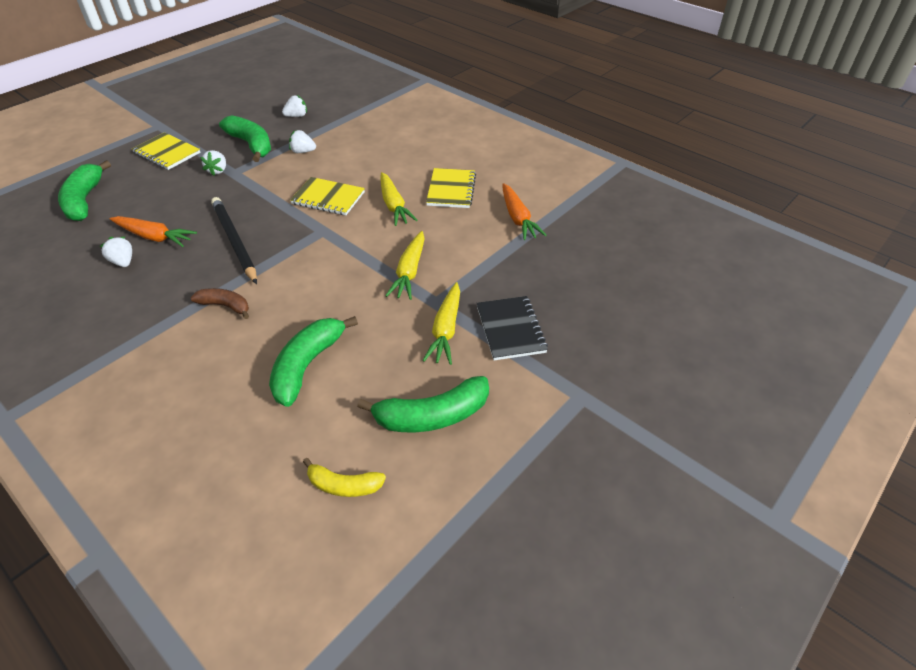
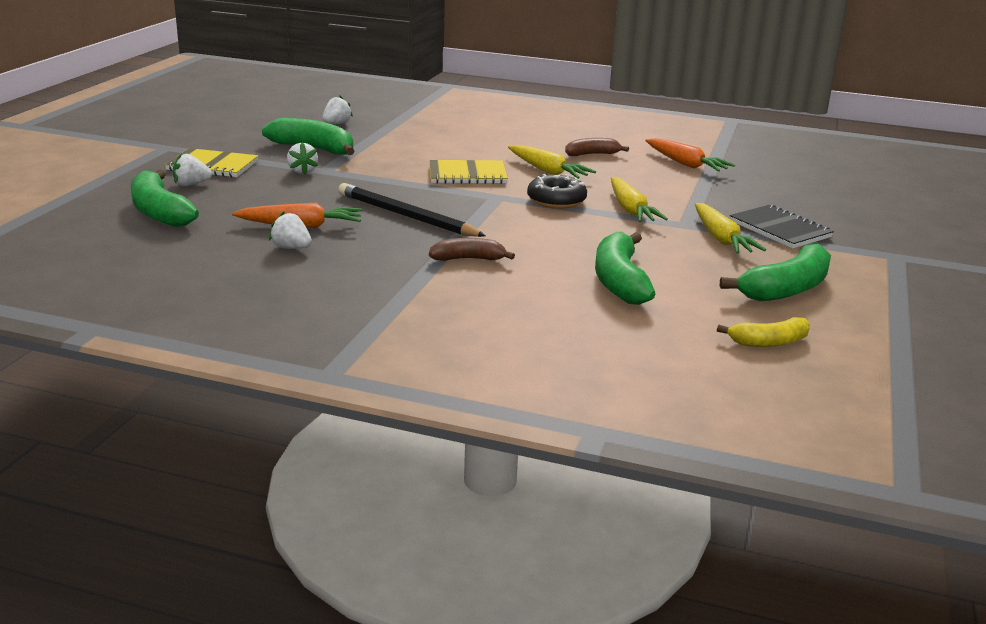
camera: 25 degrees left, 20 degrees down
white strawberry [289,130,316,153] -> white strawberry moved to [173,153,212,186]
yellow notebook [426,168,476,208] -> brown banana [565,138,629,156]
none -> black donut [527,174,587,209]

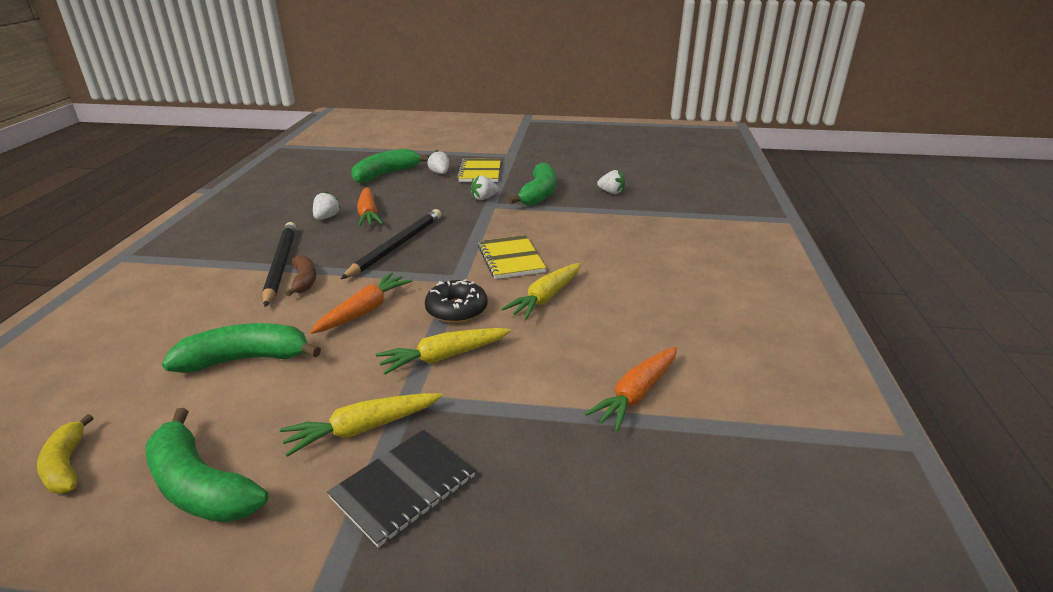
camera: 80 degrees right, 5 degrees up
brown banana [565,138,629,156] -> none
none -> black pencil [262,222,296,307]
none -> orange carrot [310,272,413,334]

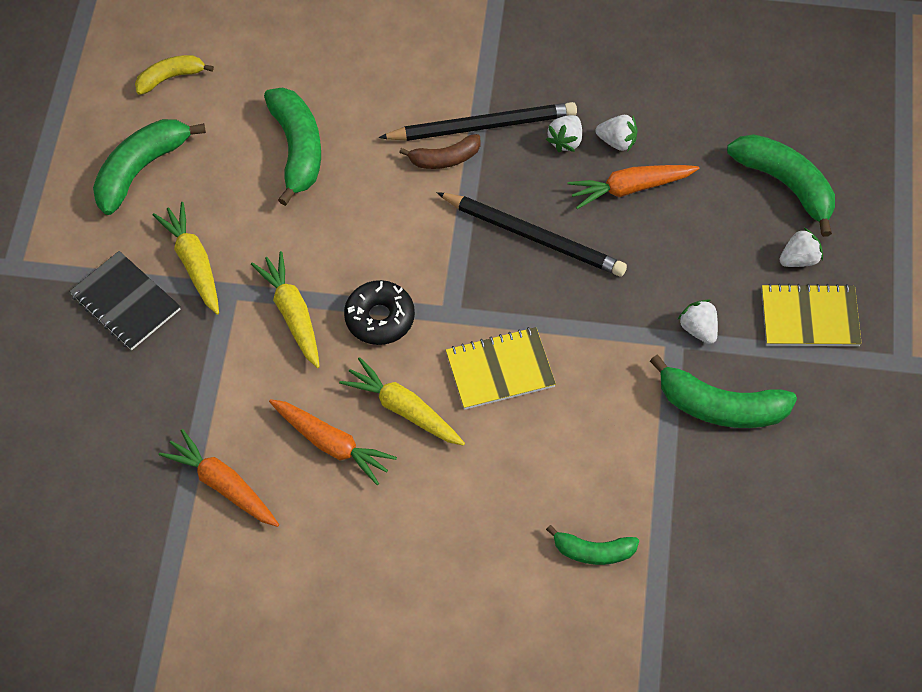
camera: 90 degrees right, 30 degrees up
orange carrot [310,272,413,334] -> orange carrot moved to [269,399,397,485]
white strawberry [597,170,625,194] -> white strawberry moved to [546,115,582,152]
none -> green banana [546,525,639,565]

